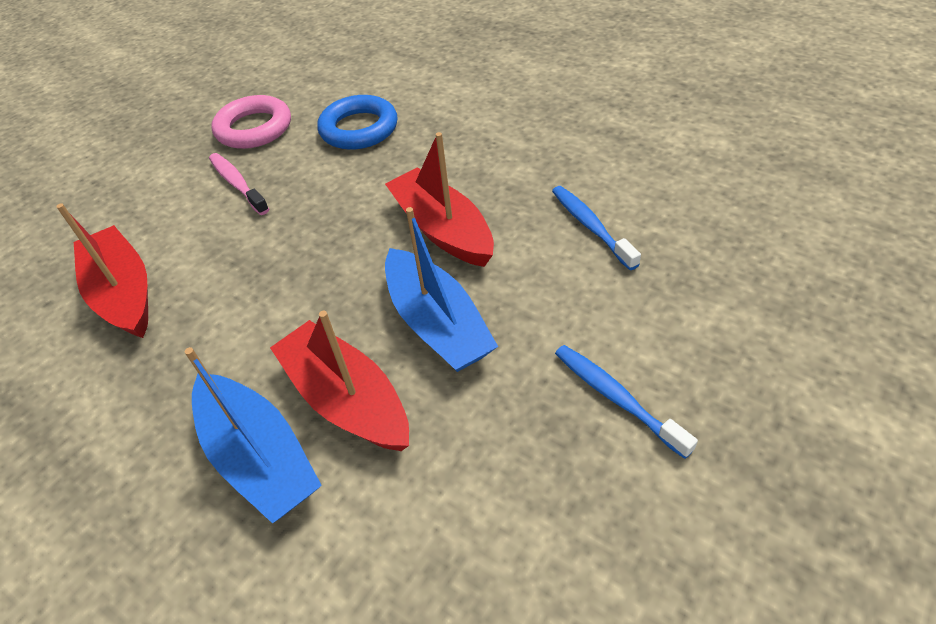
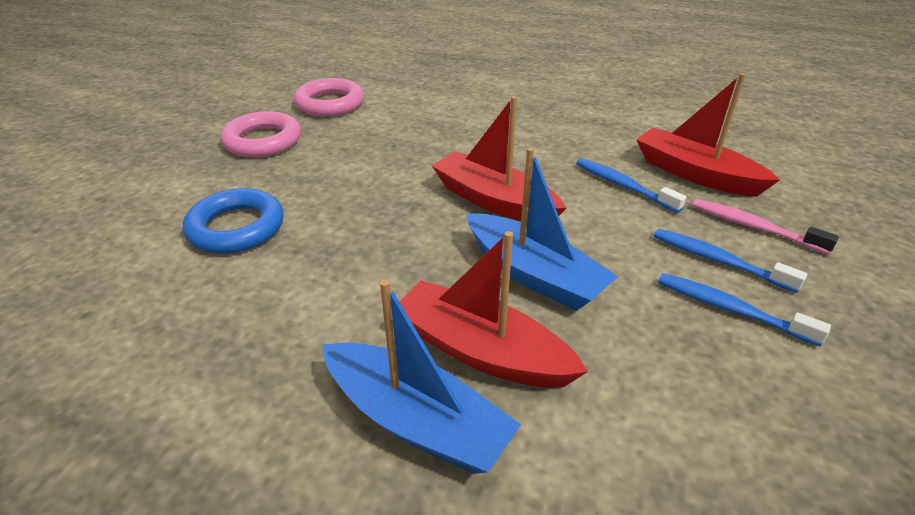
camera: 20 degrees left, 10 degrees down
red boat [56,203,148,338] -> red boat moved to [636,73,780,197]
pink toothbrush [209,153,269,215] -> pink toothbrush moved to [692,199,839,254]
blue ring [317,95,398,150] -> blue ring moved to [183,188,284,254]
none -> pink ring [294,78,364,117]
none -> blue toothbrush [654,229,807,293]

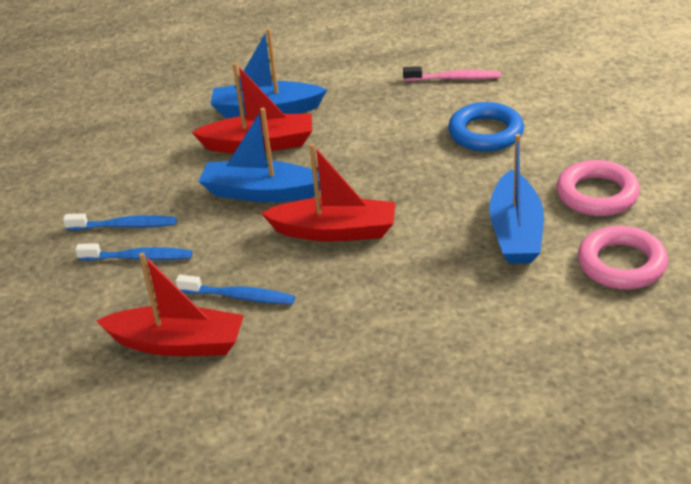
camera: 150 degrees right, 0 degrees up
pink toothbrush [692,199,839,254] -> pink toothbrush moved to [403,66,501,81]
none -> blue boat [489,134,544,264]

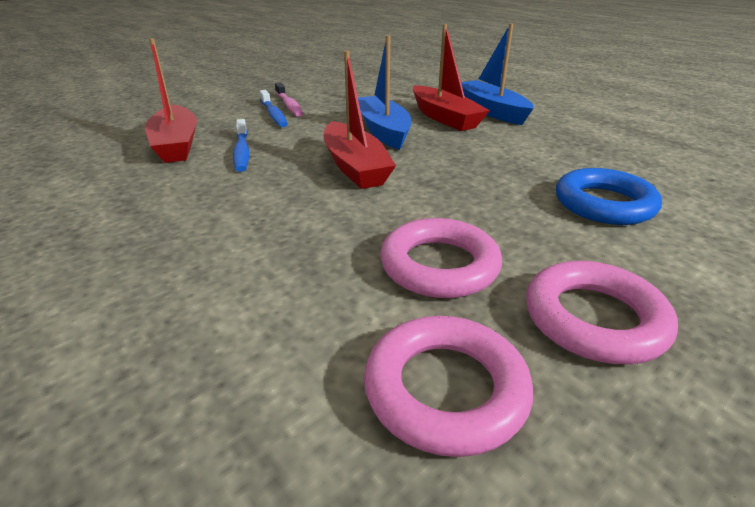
camera: 60 degrees right, 5 degrees down
blue toothbrush [63,213,177,230] -> none
pink toothbrush [403,66,501,81] -> pink toothbrush moved to [275,82,304,117]
blue boat [489,134,544,264] -> pink ring [380,218,502,298]

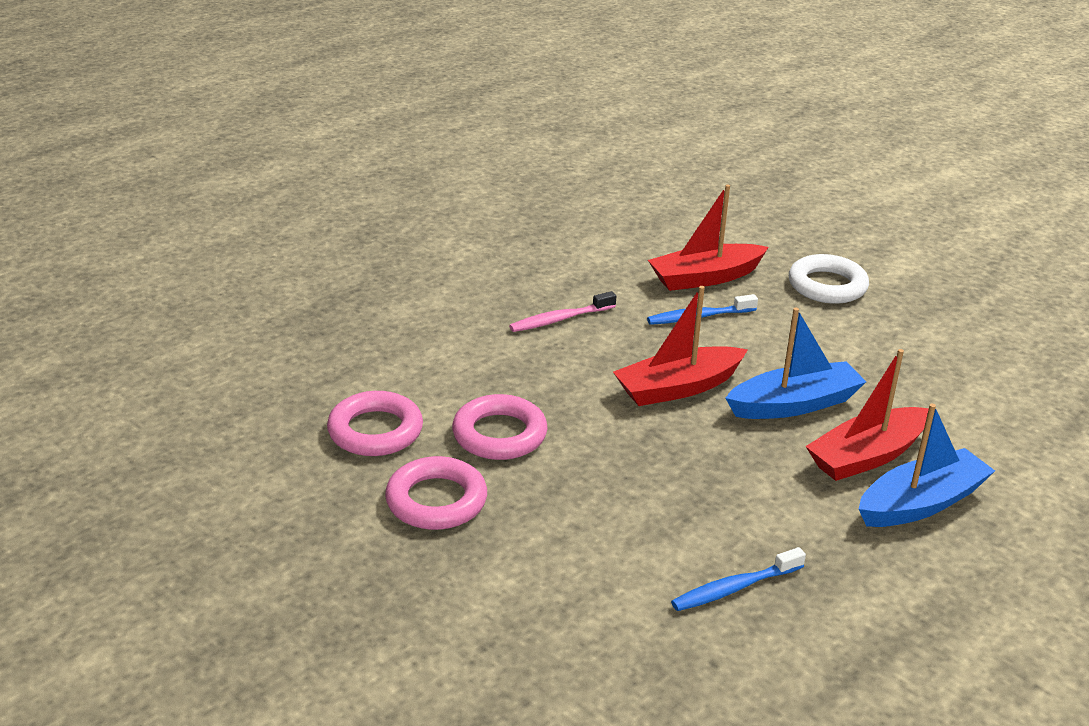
camera: 85 degrees right, 0 degrees up
blue toothbrush [259,90,288,127] -> blue toothbrush moved to [671,547,806,611]
pink toothbrush [275,82,304,117] -> pink toothbrush moved to [509,291,616,332]
blue ring [556,168,662,225] -> none
none -> white ring [789,254,869,304]

